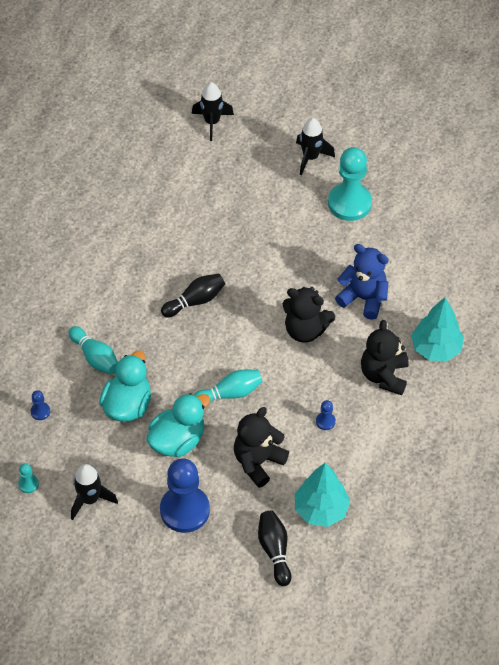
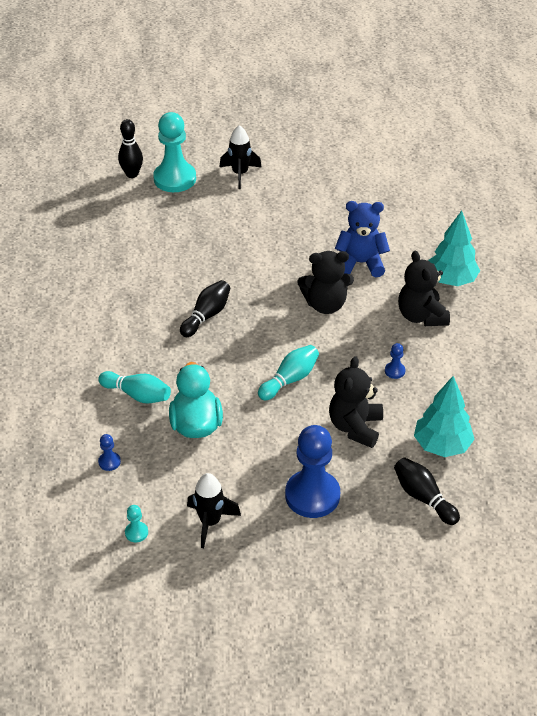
camera: 25 degrees left, 10 degrees down
turquoise duck [147,393,210,457] -> none
black rocket [192,82,234,141] -> black bowling pin [118,119,143,178]
turquoise pawn [328,147,372,221] -> turquoise pawn moved to [153,112,196,192]

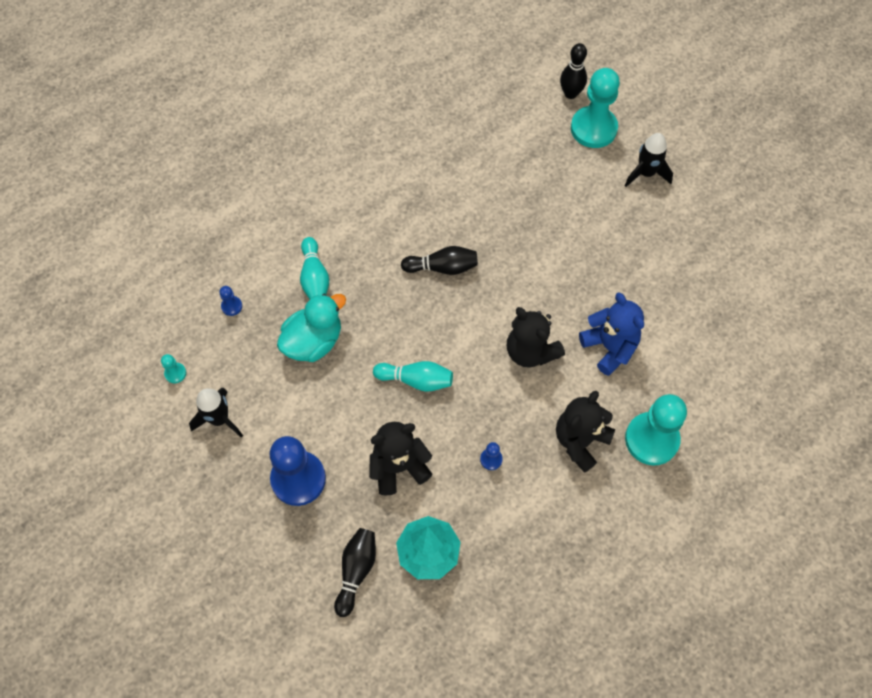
camera: 55 degrees right, 20 degrees up
turquoise tree [428,210,480,286] -> turquoise pawn [625,394,687,466]

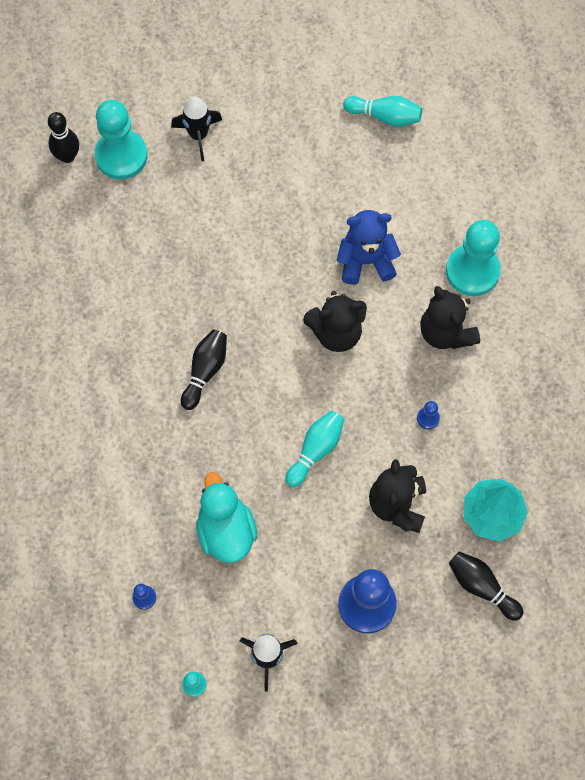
camera: 65 degrees left, 5 degrees up
turquoise bowling pin [300,237,329,299] -> turquoise bowling pin moved to [343,96,422,126]

